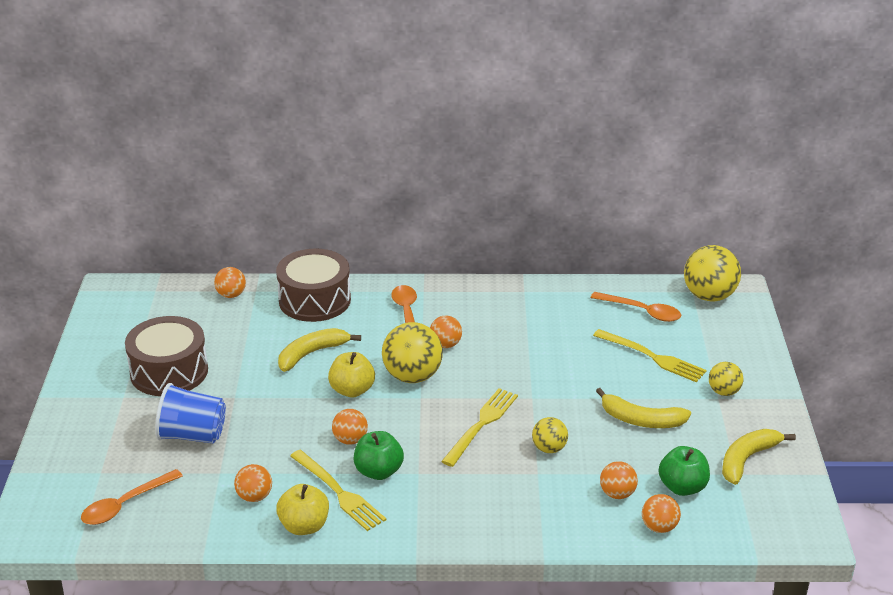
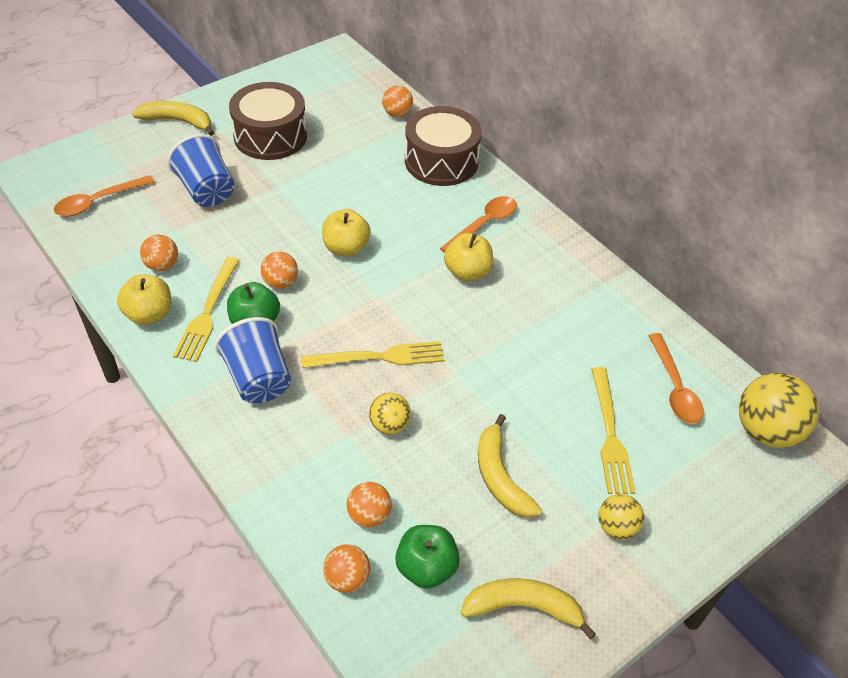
camera: 50 degrees right, 15 degrees up
orange spoon [81,469,183,525] -> orange spoon turned 45 degrees counterclockwise [54,175,155,216]
yellow banana [278,328,361,372] -> yellow banana moved to [132,101,214,136]
yellow ball [382,322,443,383] -> none
orange ball [430,316,462,348] -> yellow apple [444,233,493,281]
none -> blue cup [215,317,291,403]

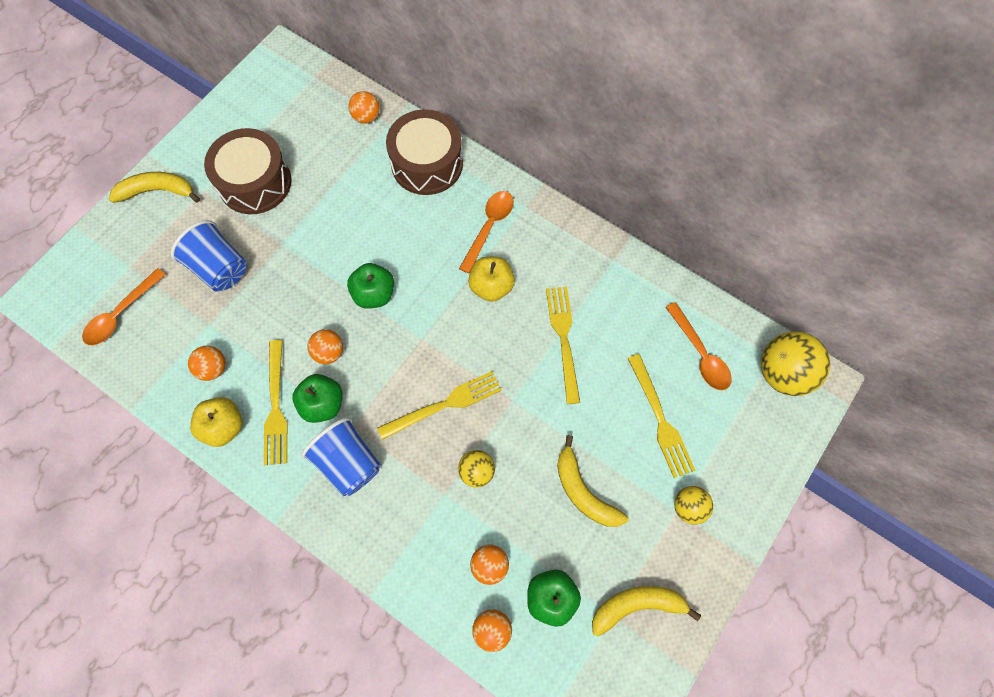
camera: 15 degrees left, 20 degrees up
yellow apple [322,209,371,257] -> green apple [347,263,394,308]
none -> yellow fork [546,286,580,404]

